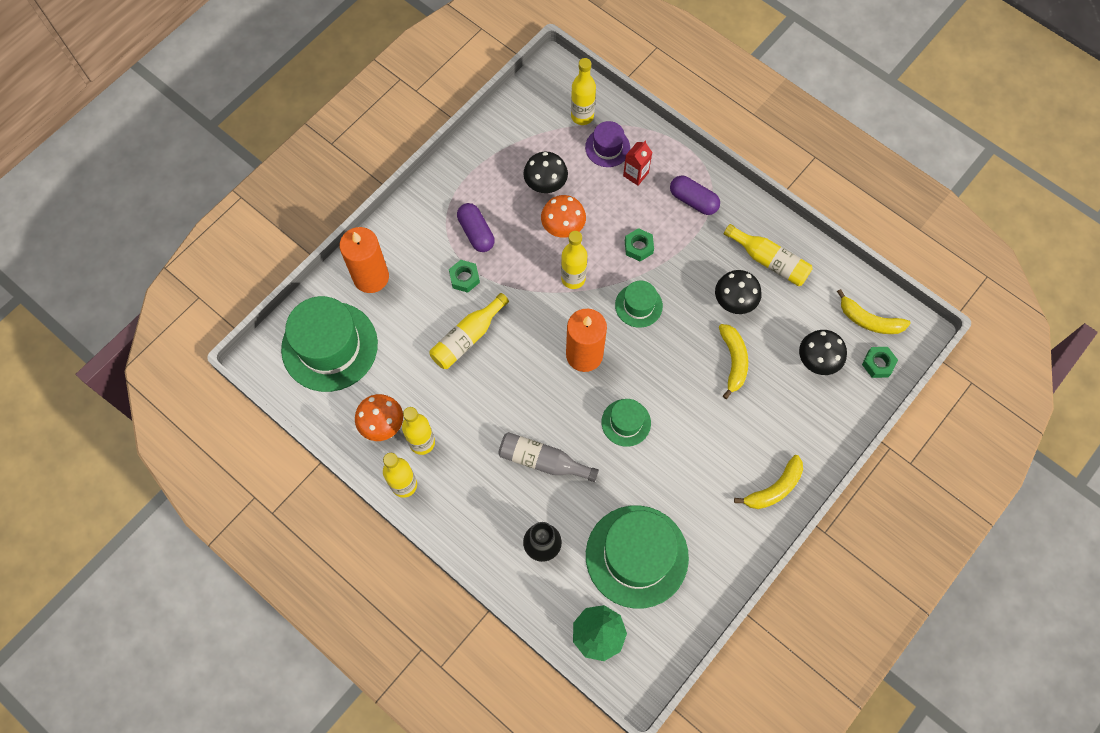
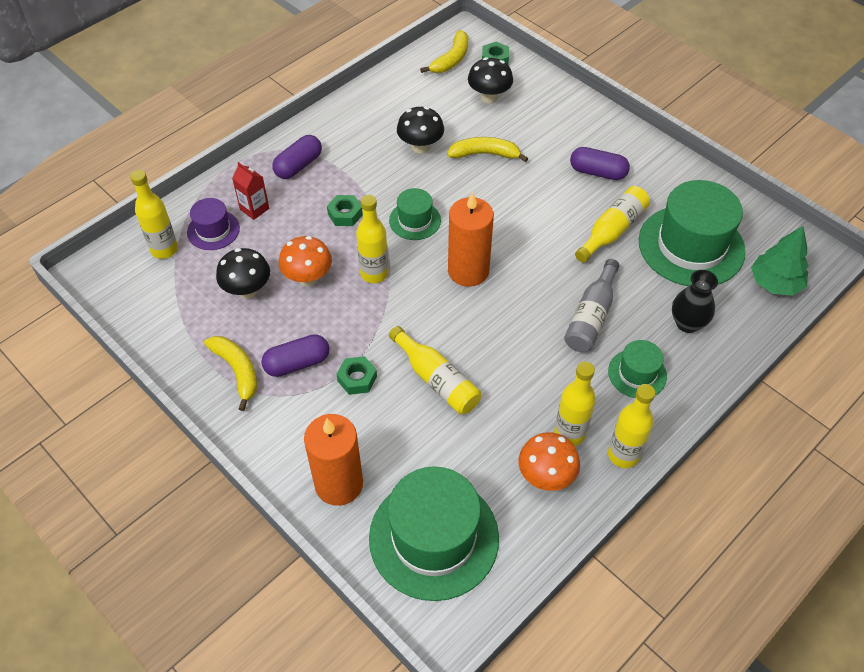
camera: 85 degrees left, 15 degrees down
green hat [602,399,651,447] -> green hat moved to [608,340,667,398]
yellow bottle [724,224,813,286] -> yellow bottle moved to [575,186,650,263]
yellow banana [734,455,803,509] -> yellow banana moved to [204,336,257,411]
none -> purple capsule [570,147,630,180]

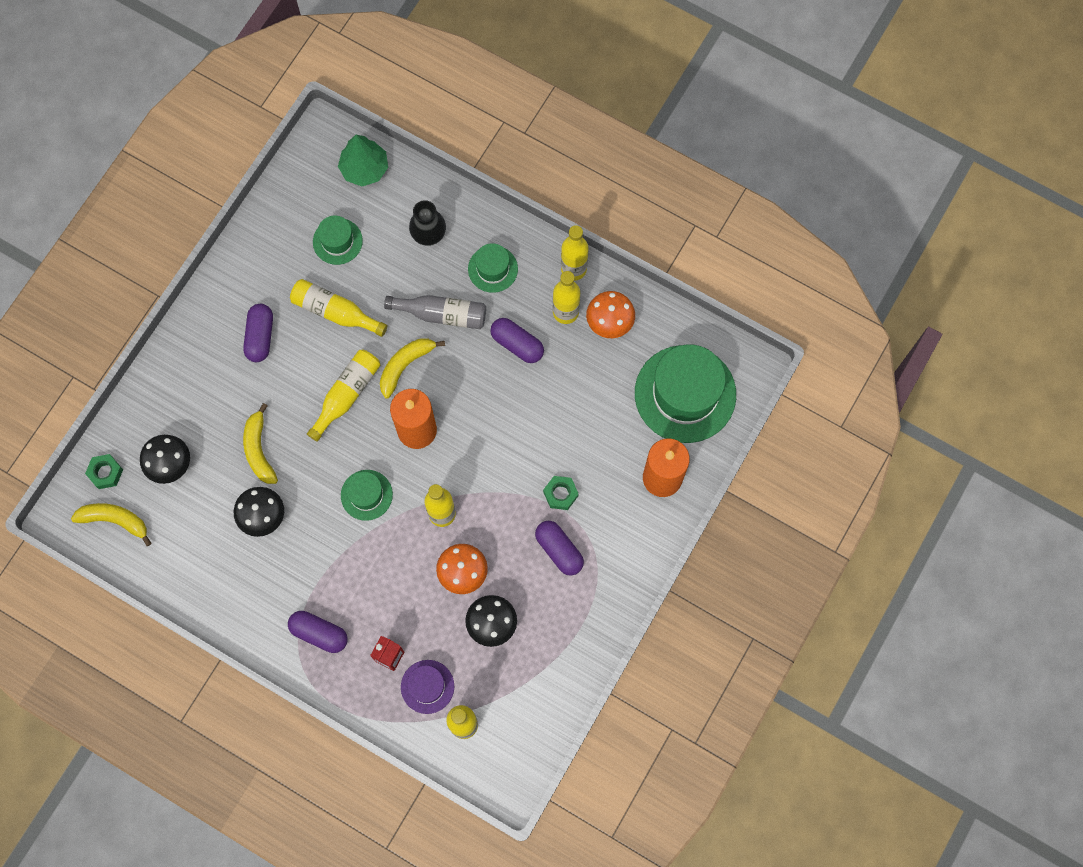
camera: 105 degrees left, 20 degrees up
yellow banana [204,336,257,411] -> yellow banana moved to [380,338,445,398]
green nut [327,195,363,226] -> none
yellow bottle [389,326,481,414] -> yellow bottle moved to [307,349,380,442]
green hat [639,180,746,286] -> green hat [313,216,363,265], size x0.50
none -> purple capsule [490,318,544,363]

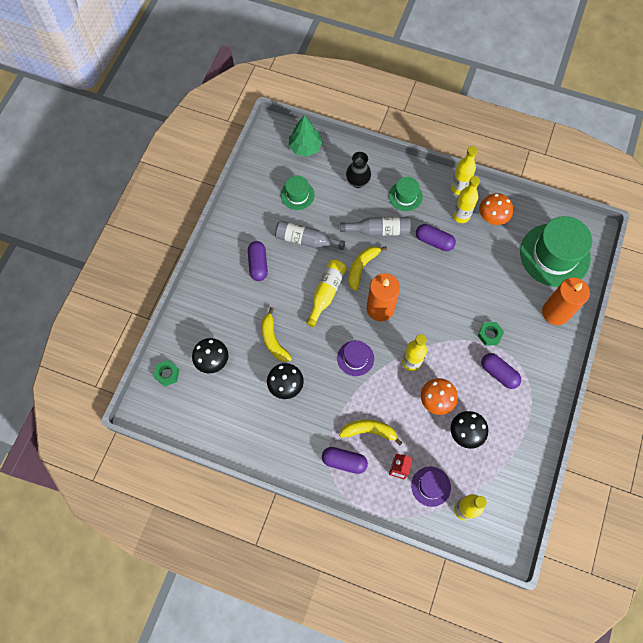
camera: 10 degrees left, 5 degrees down
yellow banana [71,503,152,546] -> yellow banana moved to [339,420,402,446]
yellow bottle [290,279,388,337] -> grey bottle [275,221,345,250]
green hat [341,470,393,521] -> purple hat [337,340,374,376]

